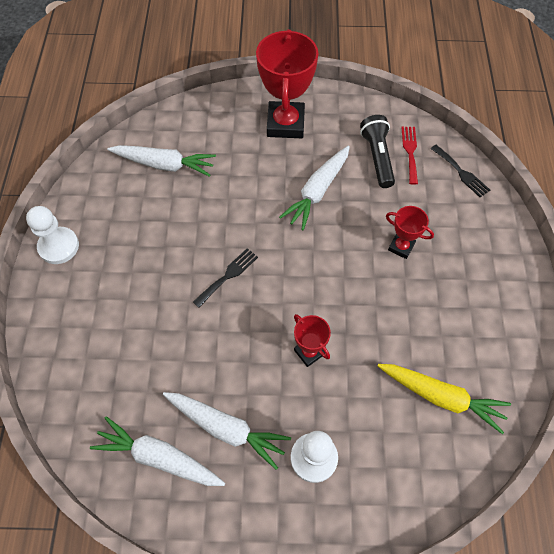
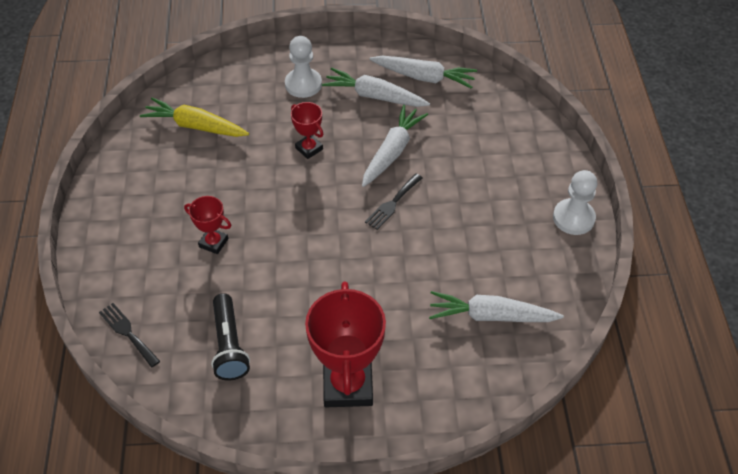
camera: 175 degrees right, 10 degrees down
white carrot [279,146,350,230] -> white carrot moved to [362,105,428,187]
red fork [401,127,418,185] -> none

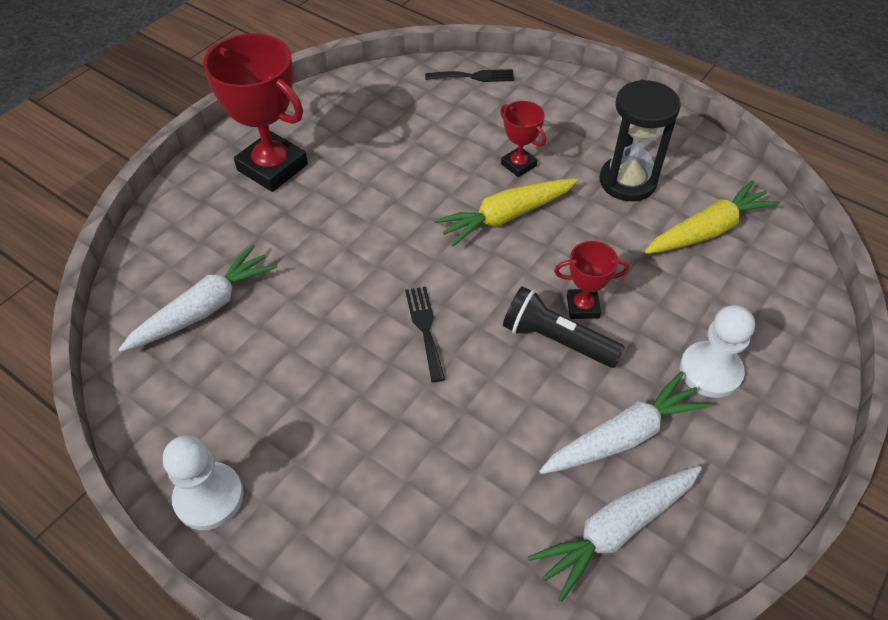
camera: 130 degrees right, 0 degrees up
red trophy [184,196,231,254] -> red trophy turned 75 degrees clockwise [500,101,546,177]
black flashlight [211,293,250,380] -> black flashlight moved to [503,286,625,368]
white carrot [362,105,428,187] -> none
none -> yellow carrot [434,179,578,247]
none -> black hourglass [599,80,681,201]

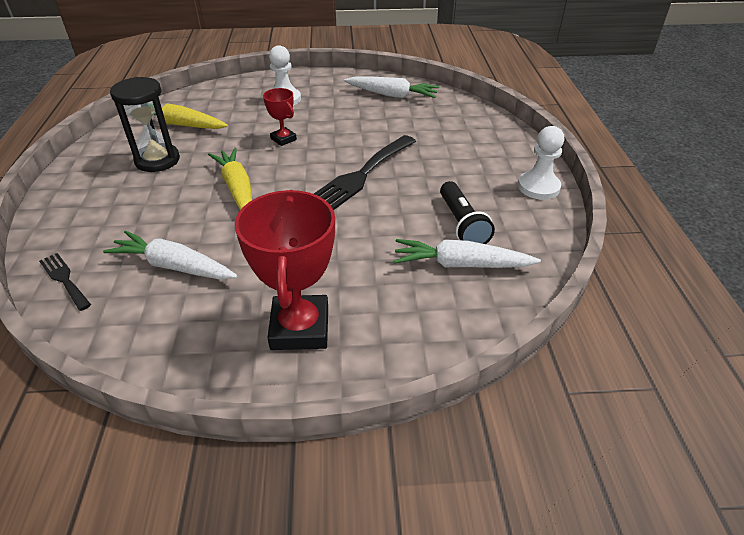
camera: 130 degrees left, 10 degrees down
black fork [405,286,445,382] -> black fork [314,135,416,210], size x1.97
yellow carrot [434,179,578,247] -> yellow carrot turned 135 degrees counterclockwise [208,148,252,210]
red trophy [500,101,546,177] -> none
black flashlight [503,286,625,368] -> black flashlight moved to [440,181,495,244]
white carrot [539,371,712,474] -> white carrot moved to [103,230,237,280]

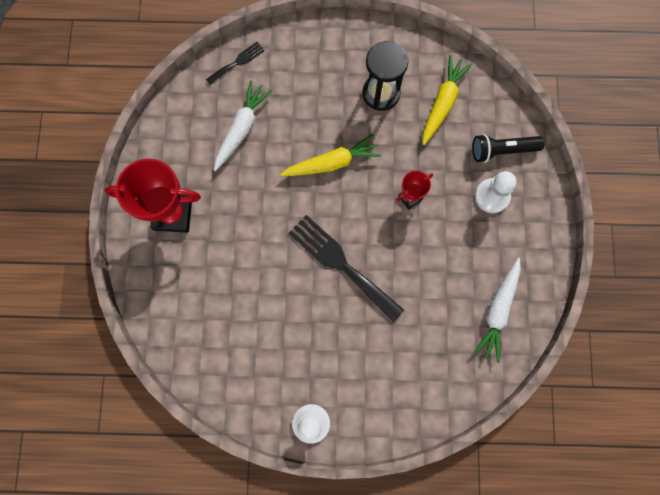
camera: 95 degrees right, 35 degrees up
white carrot [394,239,541,268] -> none
black flashlight [440,181,495,244] -> black flashlight moved to [472,134,545,163]

